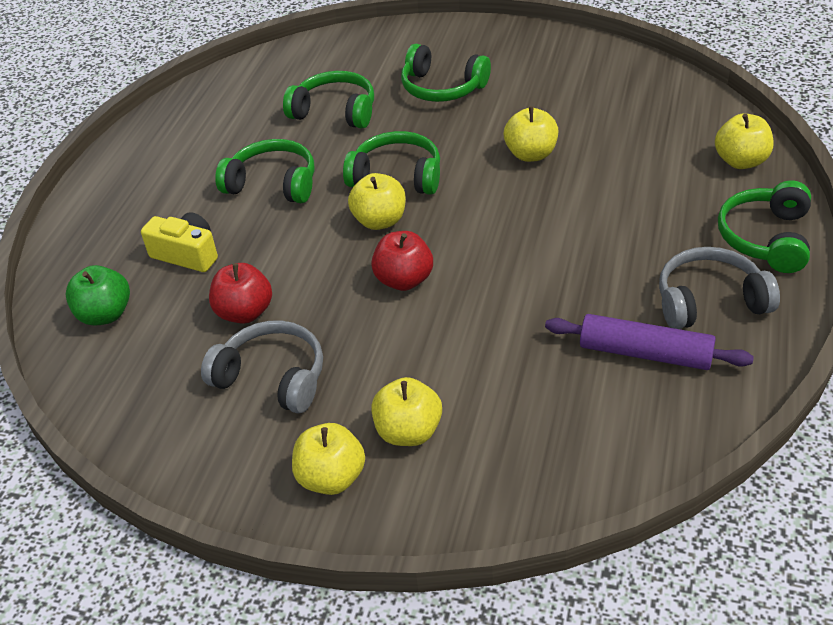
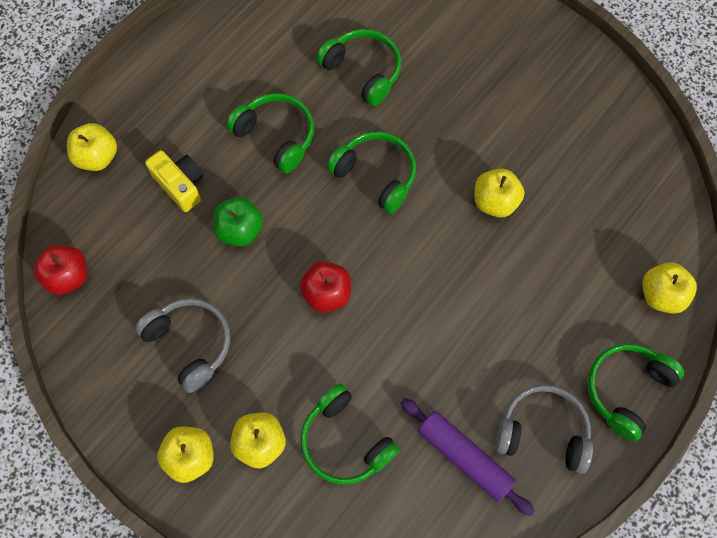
camera: 20 degrees right, 25 degrees up
green apple [65,265,130,326] -> green apple moved to [213,197,263,246]
red apple [209,263,272,324] -> red apple moved to [34,245,87,295]
yellow apple [348,173,406,230] -> yellow apple moved to [67,123,117,171]
green headphones [401,44,491,102] -> green headphones moved to [300,383,400,485]

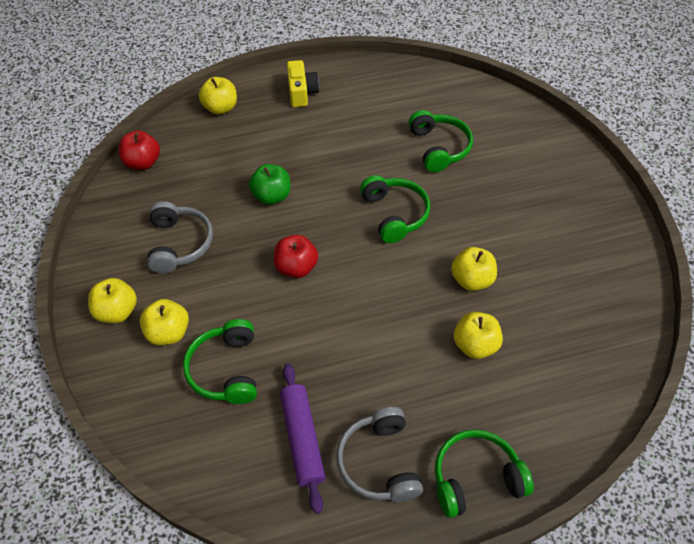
camera: 35 degrees right, 15 degrees down
yellow camera [145,150,203,212] -> yellow camera moved to [287,60,319,107]
green headphones [226,93,314,173] -> none
grey headphones [495,385,593,474] -> grey headphones turned 150 degrees counterclockwise [336,407,423,502]
yellow apple [642,262,697,314] -> yellow apple moved to [454,312,503,359]

